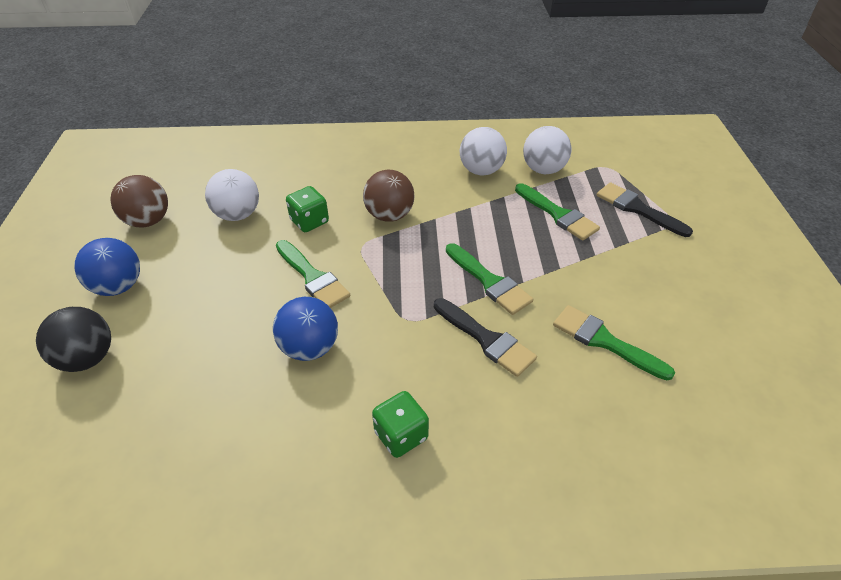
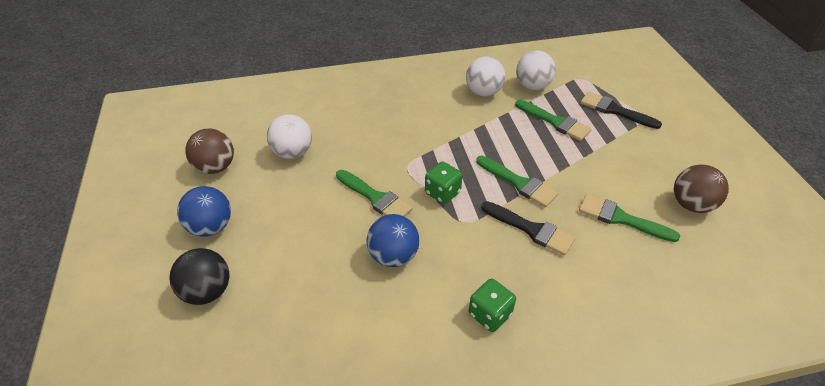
camera: 10 degrees left, 0 degrees up
green dice [286,186,329,232] -> green dice moved to [425,161,463,204]
brown ball [363,170,415,222] -> brown ball moved to [674,165,729,213]

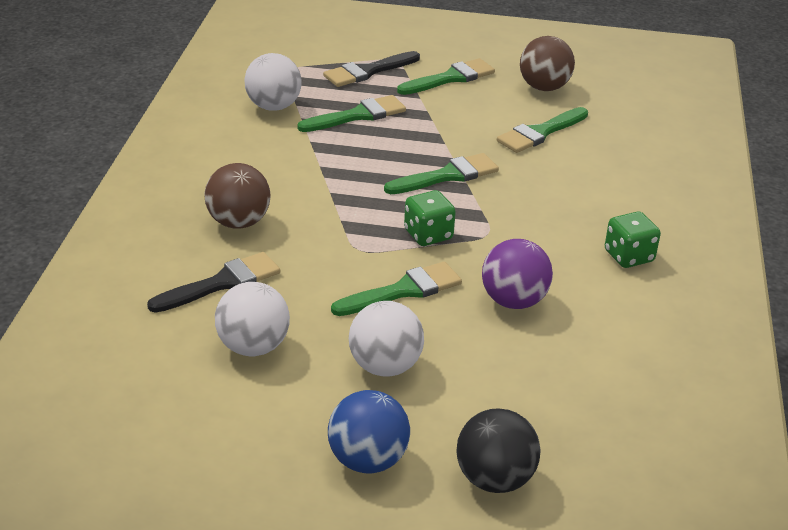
camera: 70 degrees left, 10 degrees down
brown ball [185,128,234,174] -> brown ball moved to [205,163,271,229]
blue ball [367,214,419,267] -> purple ball [482,239,553,309]
white ball [466,57,505,97] -> white ball moved to [349,301,424,377]
black brush [481,201,575,256] -> black brush moved to [147,252,280,313]
none -> green brush [397,58,495,95]

